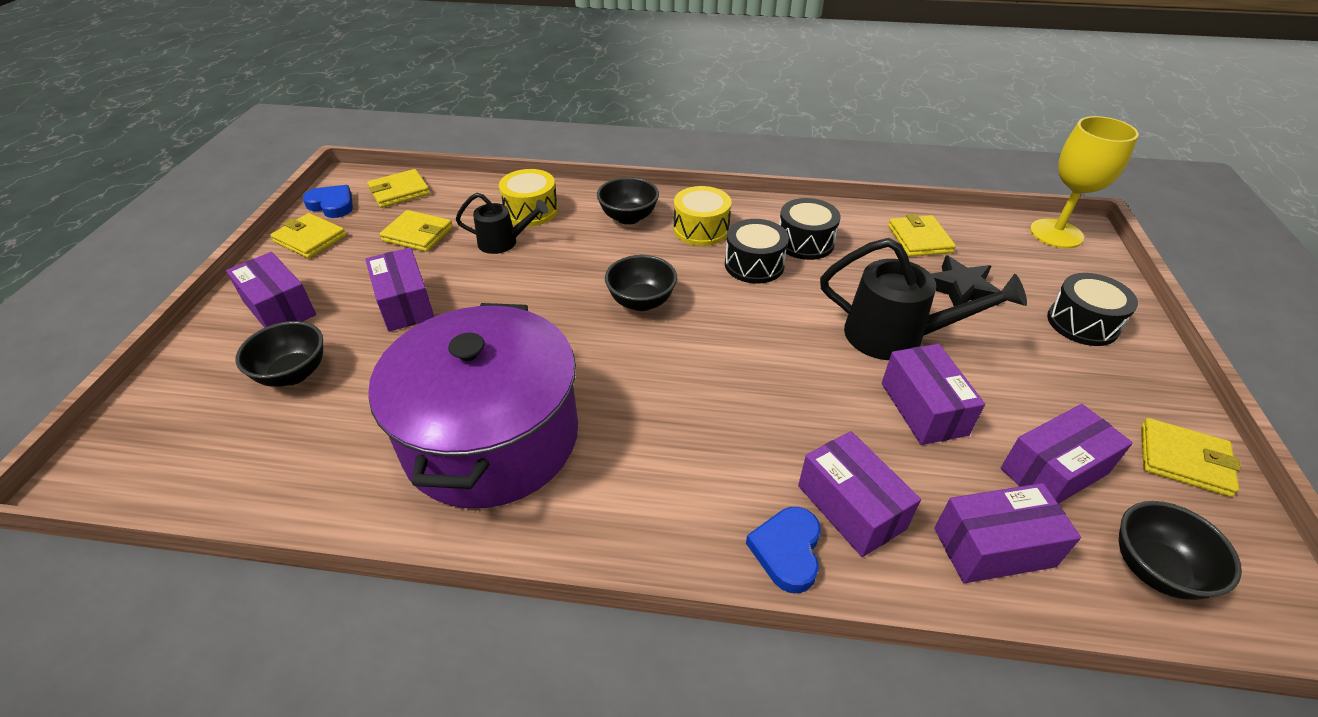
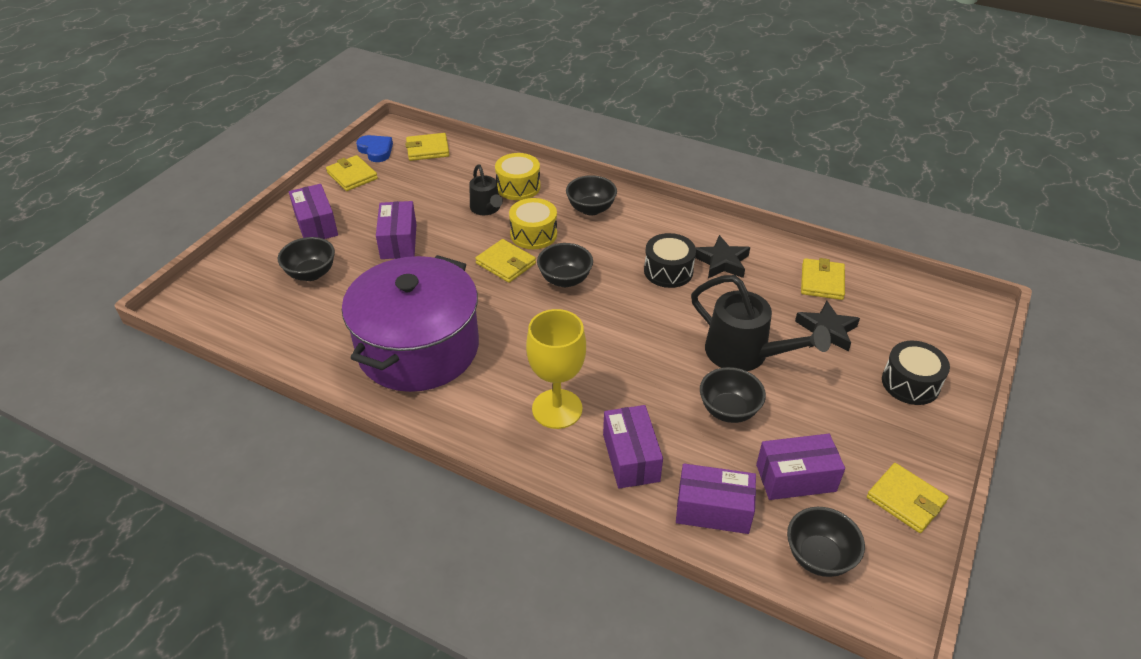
camera: 20 degrees right, 0 degrees up
yellow wallet [380,210,453,252] -> yellow wallet moved to [475,239,536,283]
black watering can [455,193,548,254] -> black watering can turned 45 degrees clockwise [469,164,503,215]
yellow drum [673,186,732,246] -> yellow drum moved to [509,198,557,249]
blue heart [746,507,821,593] -> none
black drum [779,198,841,260] -> black star [695,235,750,278]
purple box [882,344,985,445] -> black bowl [700,367,766,423]
yellow goblet [1030,116,1139,248] -> yellow goblet moved to [526,309,586,429]

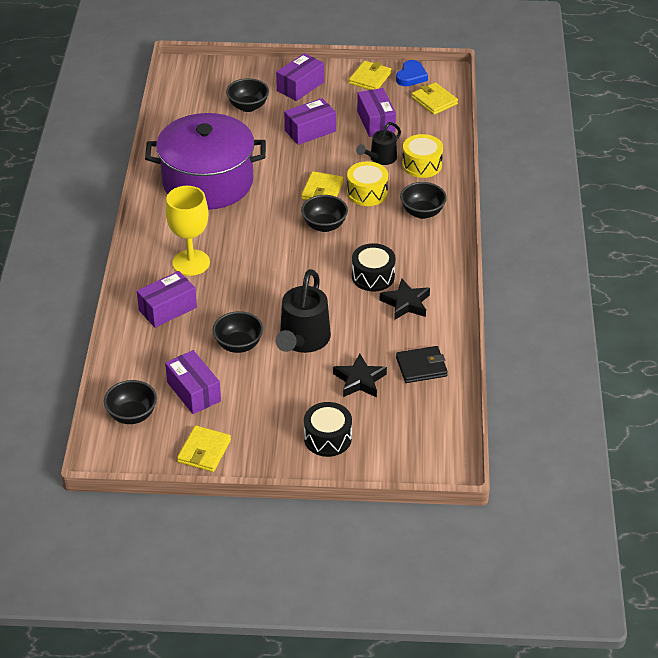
camera: 65 degrees right, 0 degrees up
purple box [676,463,756,534] -> purple box moved to [357,88,396,137]
yellow wallet [801,258,845,300] -> black wallet [396,346,448,383]

